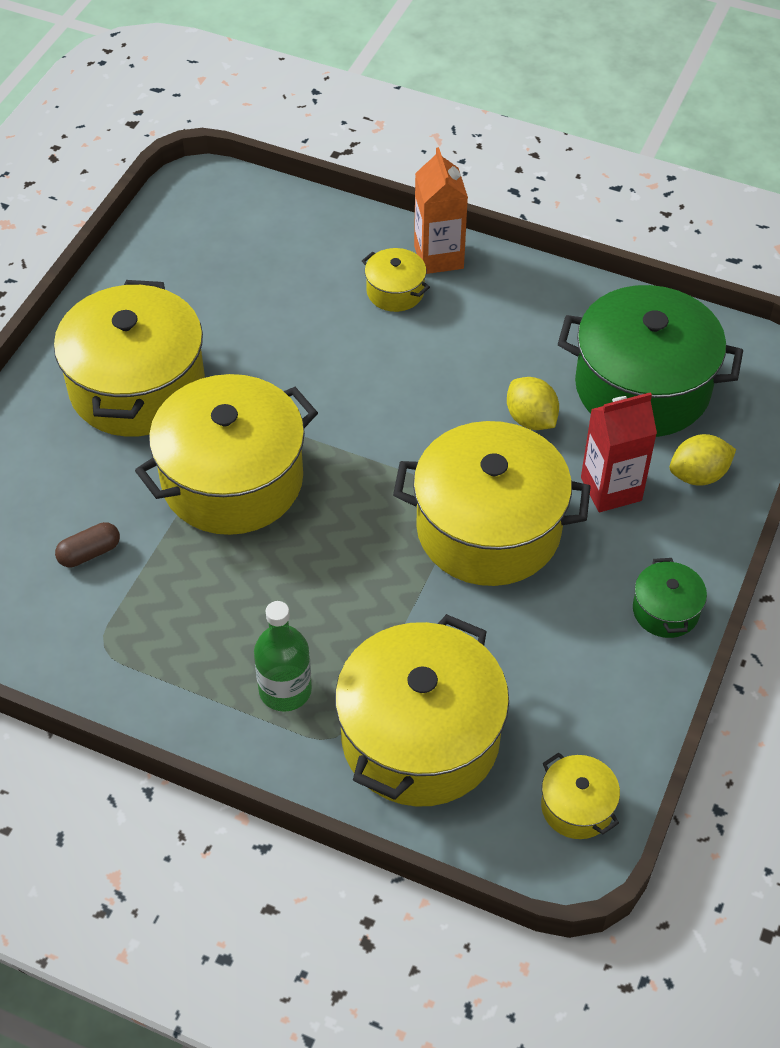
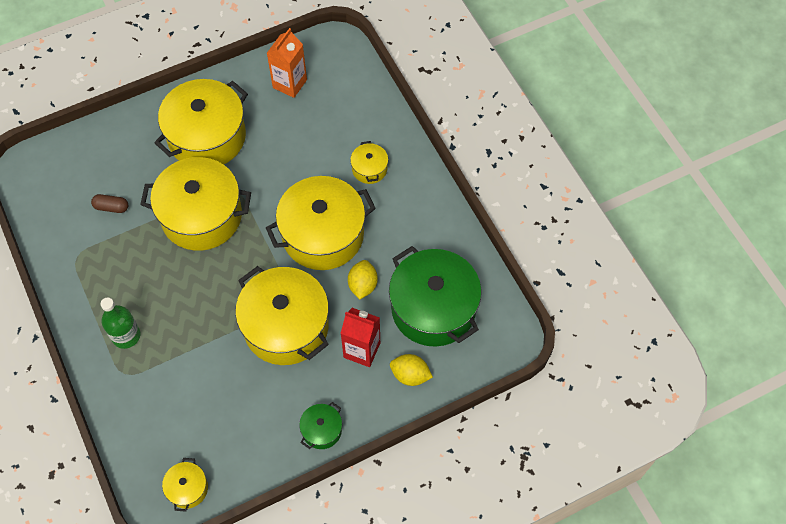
camera: 40 degrees right, 10 degrees up
yellow pot [335,614,509,807] -> yellow pot moved to [266,176,376,270]
orange carton [414,147,468,274] -> orange carton moved to [267,28,307,98]

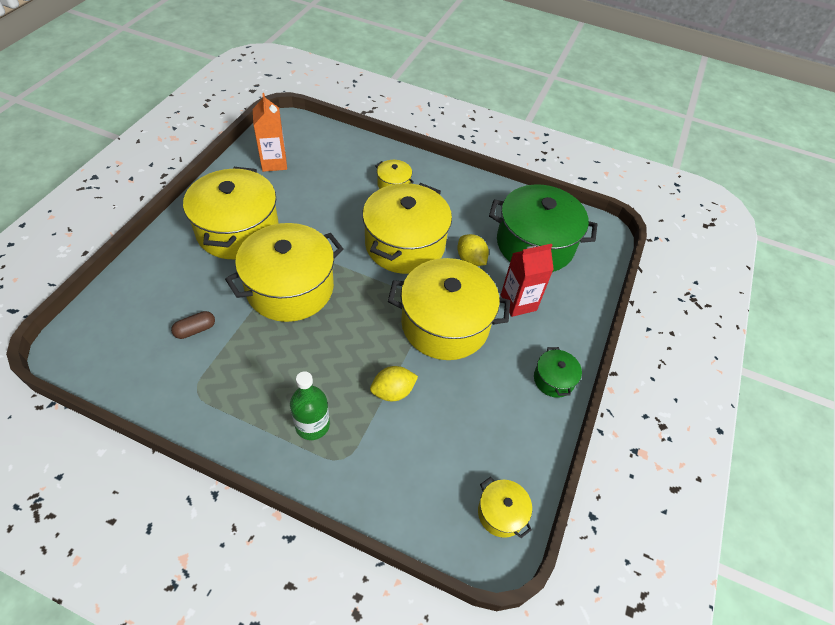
camera: 45 degrees left, 10 degrees down
yellow lemon [390,354,433,386] -> yellow lemon moved to [370,366,418,401]

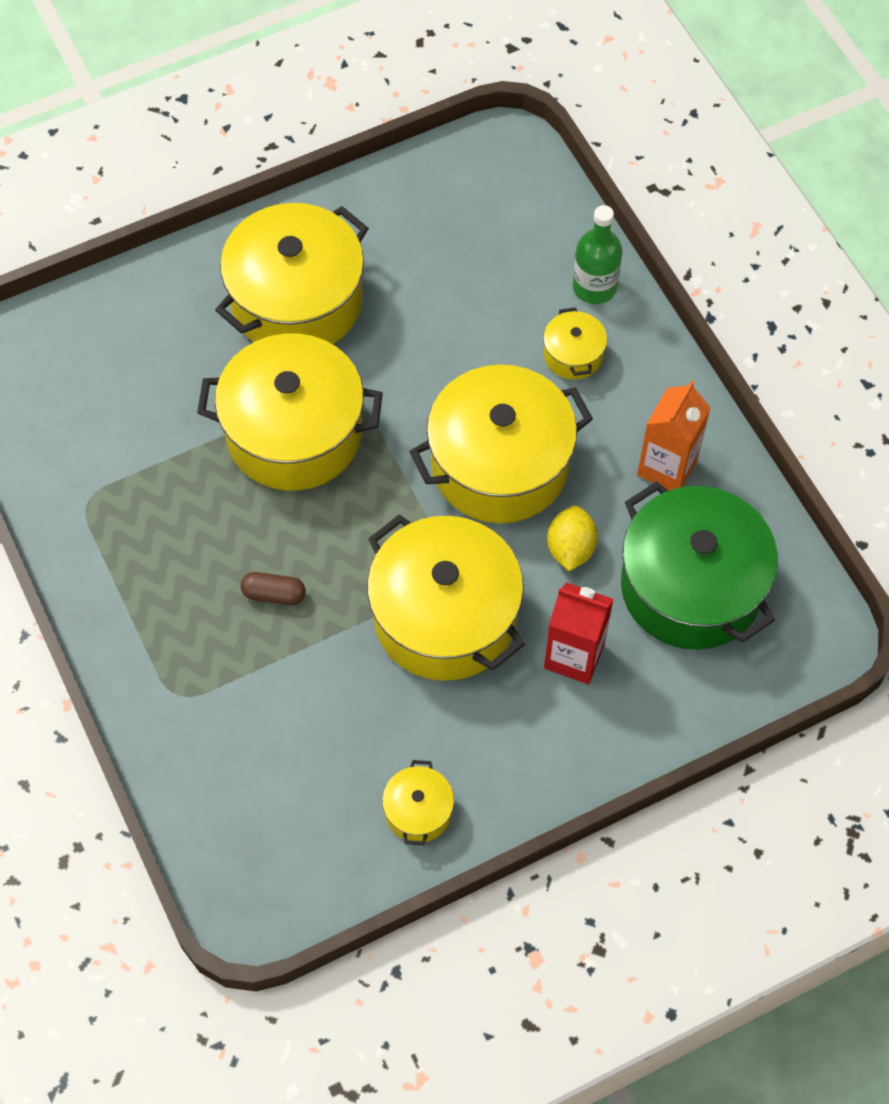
camera: 45 degrees right, 10 degrees up
brown capsule [171,311,215,339] -> brown capsule moved to [241,572,306,605]
orange carton [253,93,287,172] -> orange carton moved to [637,380,711,491]
green bottle [290,371,330,440] -> green bottle moved to [573,205,623,304]
yellow lemon [370,366,418,401] -> none
yellow pot [478,477,532,538] -> yellow pot moved to [382,760,454,845]
green pot [534,347,582,398] -> none

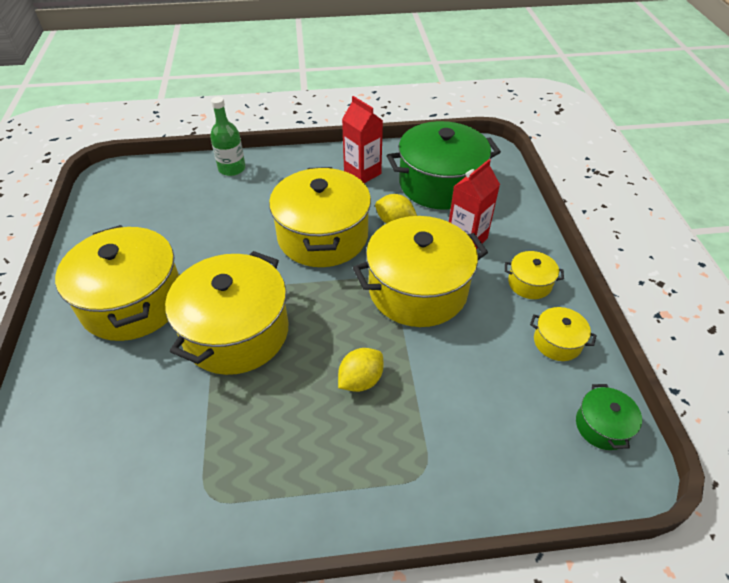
camera: 70 degrees left, 15 degrees down
brown capsule [241,572,306,605] -> yellow lemon [338,348,383,392]
yellow pot [543,307,607,380] -> yellow pot moved to [505,251,564,299]
orange carton [637,380,711,491] -> red carton [342,96,383,183]
none -> green pot [576,384,642,450]

